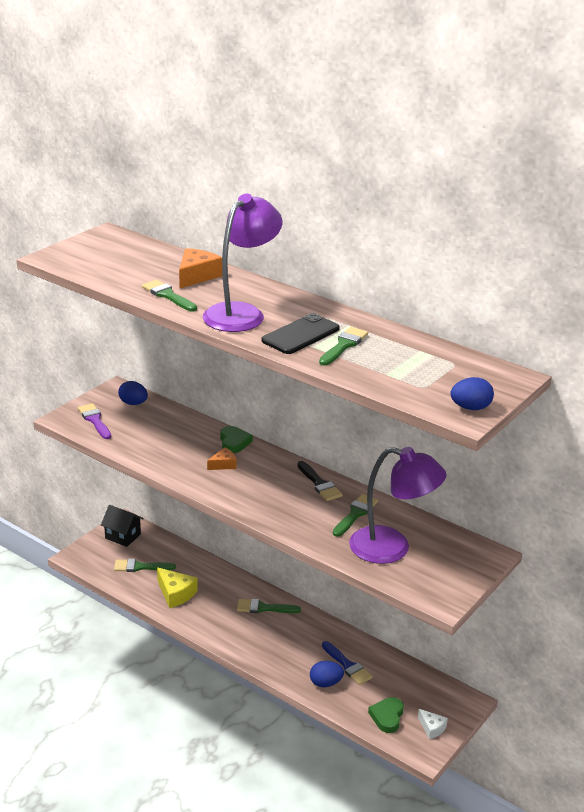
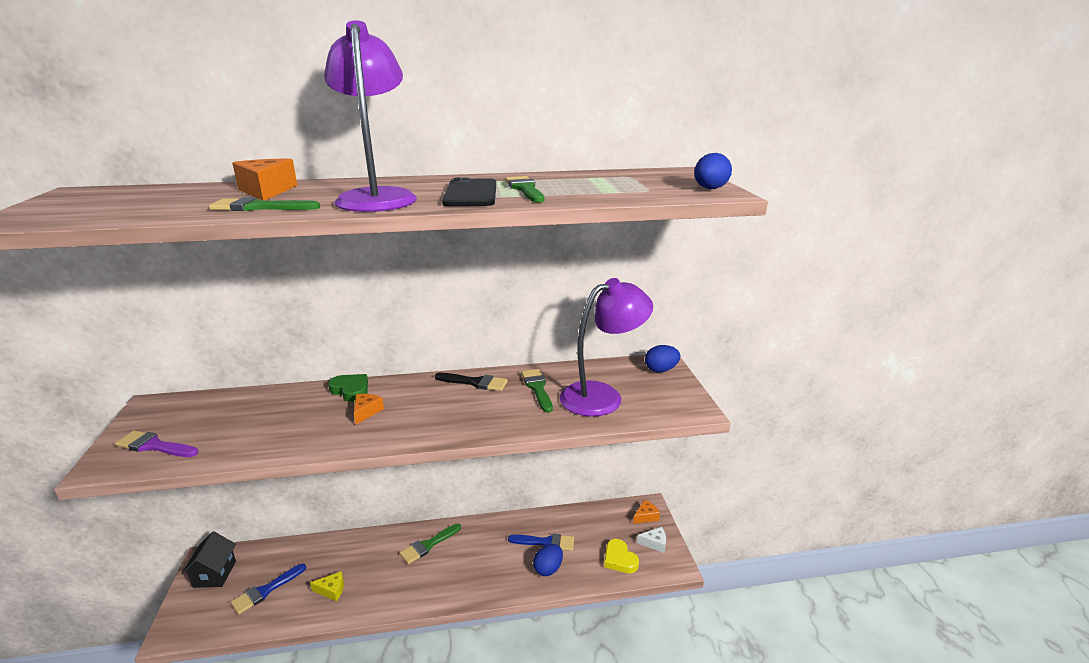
camera: 45 degrees left, 5 degrees down
black house [101,505,144,547] -> black house turned 75 degrees counterclockwise [181,531,236,588]
green brush [114,559,176,572] -> blue brush [231,564,306,614]
blue egg [118,381,148,405] -> blue egg moved to [645,345,680,372]
yellow cheese [157,567,198,608] -> yellow cheese [310,571,344,601], size x0.60
green heart [368,697,404,733] -> yellow heart [604,539,639,573]
none -> orange cheese [633,499,660,524]

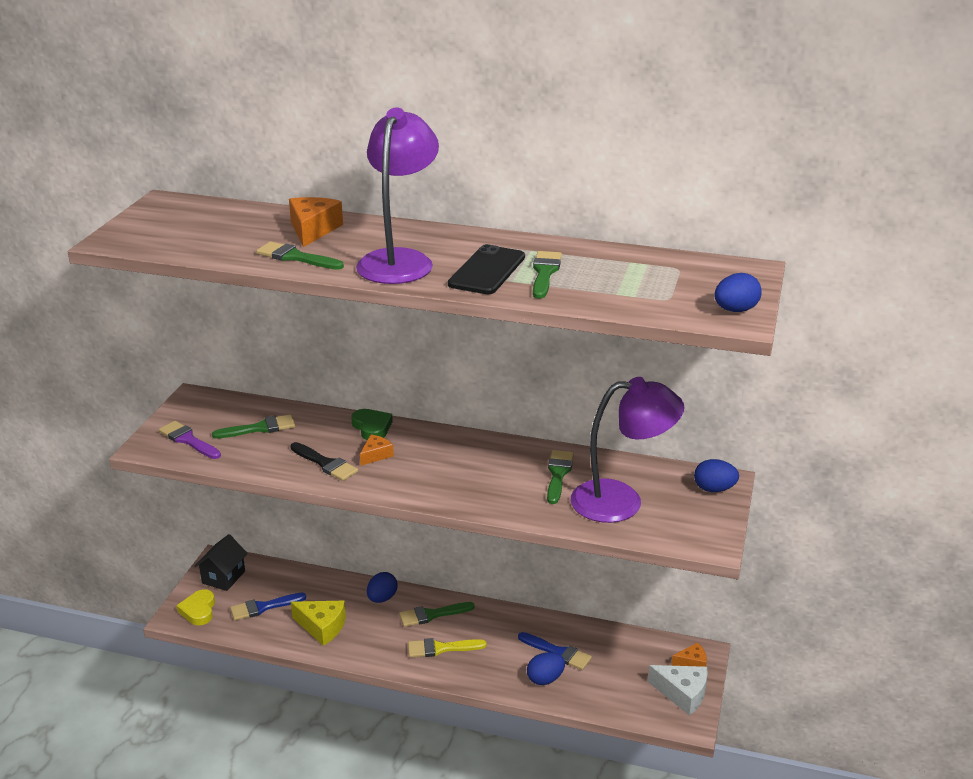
camera: 25 degrees right, 5 degrees up
yellow cheese [310,571,344,601] -> yellow cheese [291,601,346,646], size x1.66
black brush [435,373,508,391] -> black brush moved to [290,442,358,481]
yellow heart [604,539,639,573] -> yellow heart moved to [176,589,215,626]
white cheese [637,527,666,553] -> white cheese [648,665,708,716], size x1.66
none -> green brush [212,414,295,439]
none -> blue egg [367,572,398,603]
none -> yellow brush [408,638,487,658]

